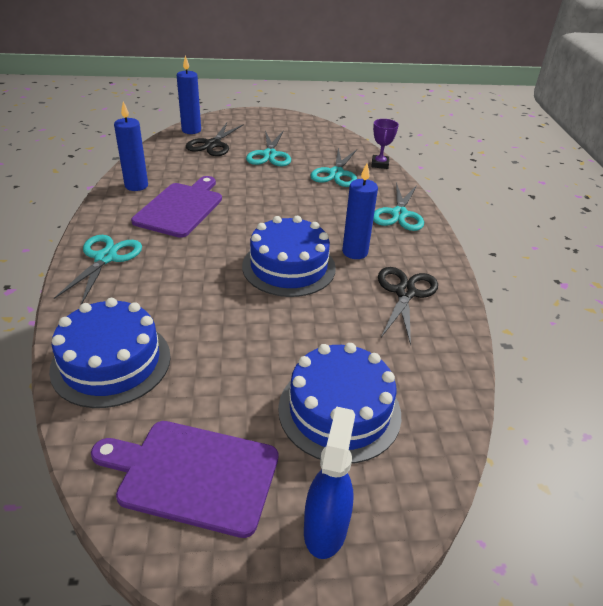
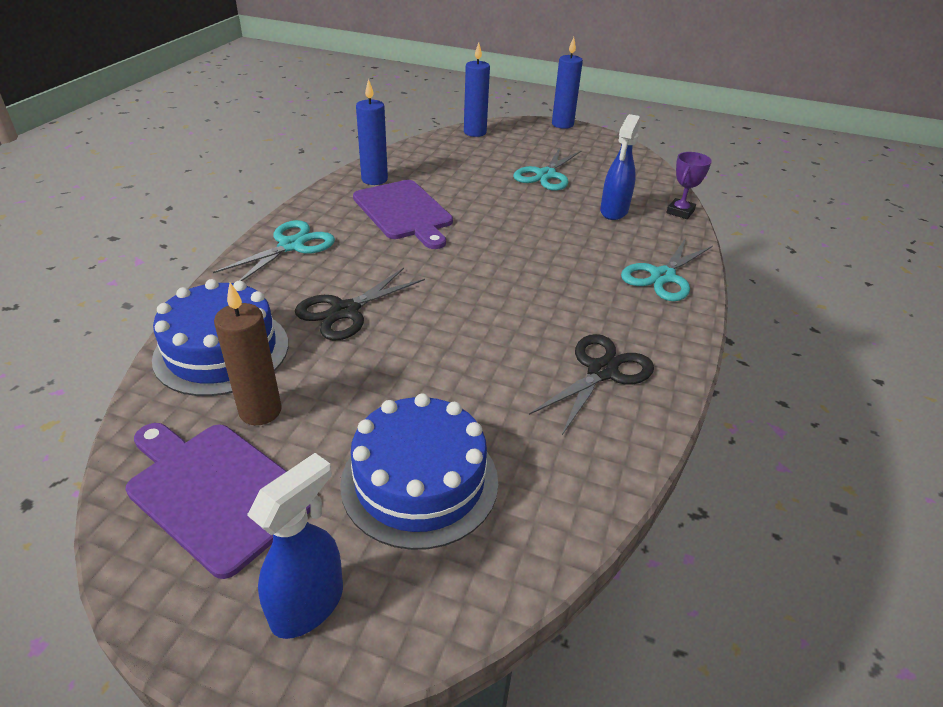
camera: 25 degrees right, 0 degrees up
purple cutting board [131,176,222,238] -> purple cutting board turned 105 degrees clockwise [353,180,453,249]
black scissors [186,123,244,156] -> black scissors moved to [295,268,425,341]
blue cake [242,216,336,297] -> none
turquoise scissors [311,147,357,187] -> blue spray bottle [600,114,640,220]
blue candle [342,163,378,259] -> blue candle moved to [552,37,583,129]
none -> brown candle [214,282,282,425]

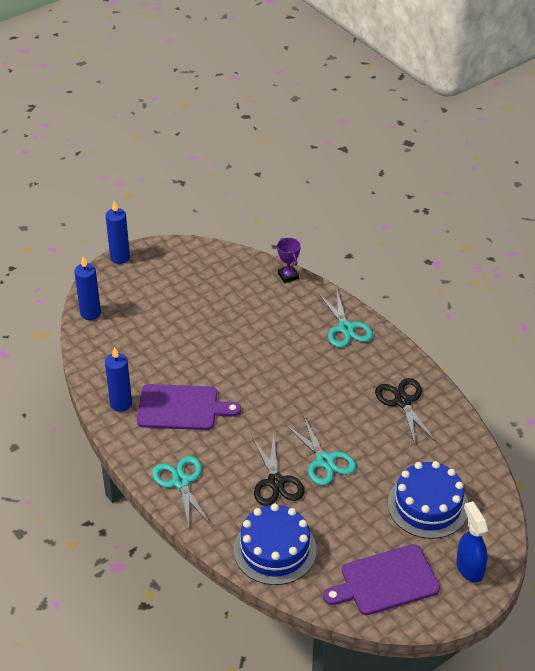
camera: 55 degrees left, 5 degrees up
brown candle [214,282,282,425] -> none
turquoise scissors [513,147,582,191] -> turquoise scissors moved to [285,417,356,485]
blue spray bottle [600,114,640,220] -> none

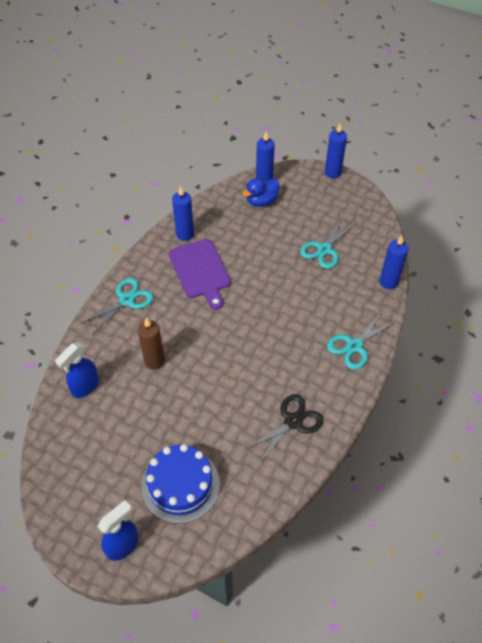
camera: 65 degrees right, 10 degrees up
blue cake [234,504,317,585] -> blue spray bottle [55,342,99,398]
black scissors [252,433,304,506] -> brown candle [138,318,165,369]
purple trophy [277,238,301,283] -> blue candle [379,236,409,289]
turquoise scissors [285,417,356,485] -> turquoise scissors moved to [300,217,356,269]
purple cutting board [323,544,440,615] -> none
none -> blue duck [242,179,279,207]

